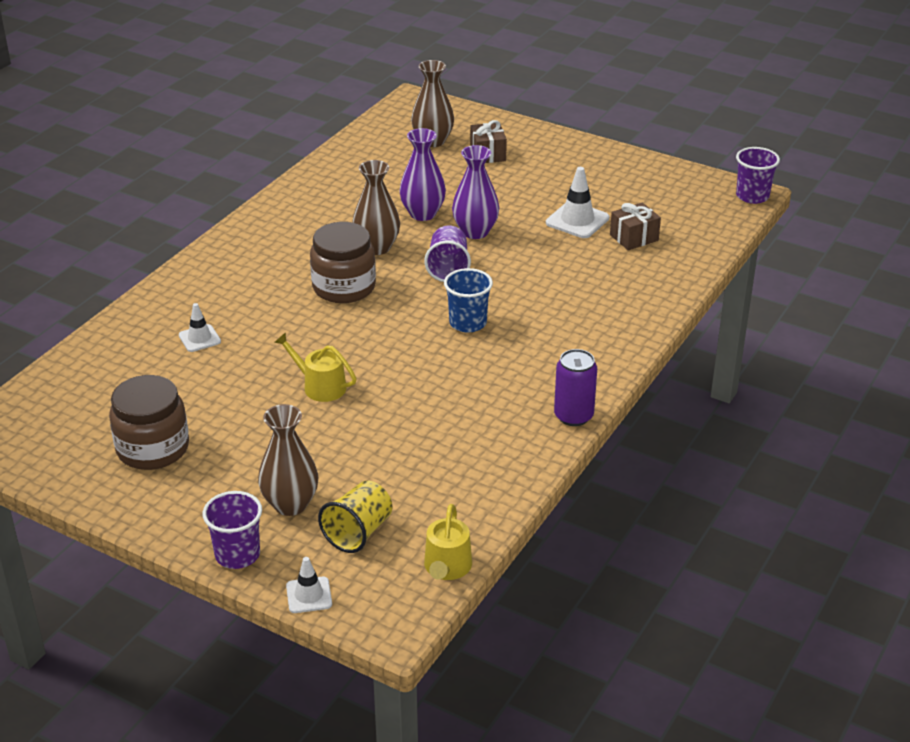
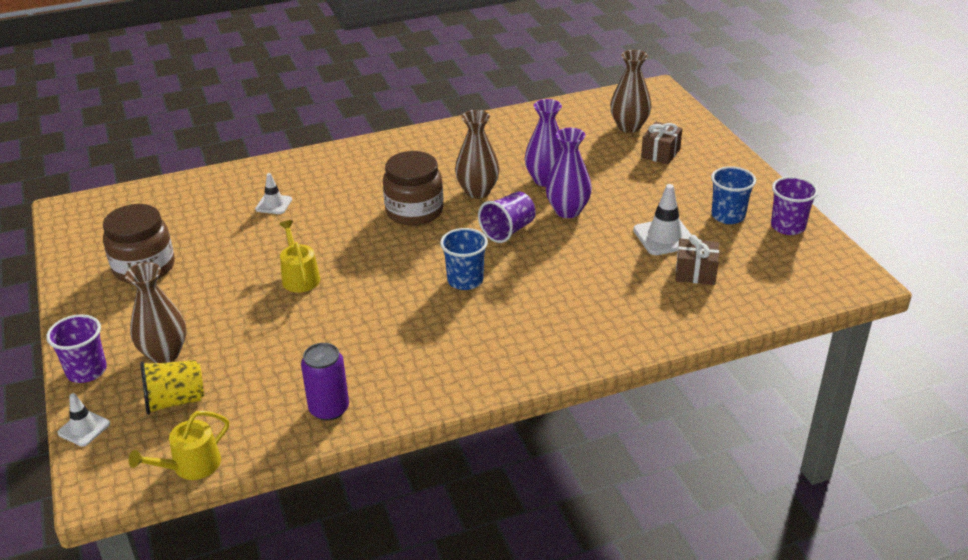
camera: 40 degrees right, 0 degrees up
purple can [554,349,597,426] -> purple can moved to [301,343,349,421]
purple cup [736,147,780,204] -> purple cup moved to [771,176,818,235]
none -> blue cup [711,166,756,224]

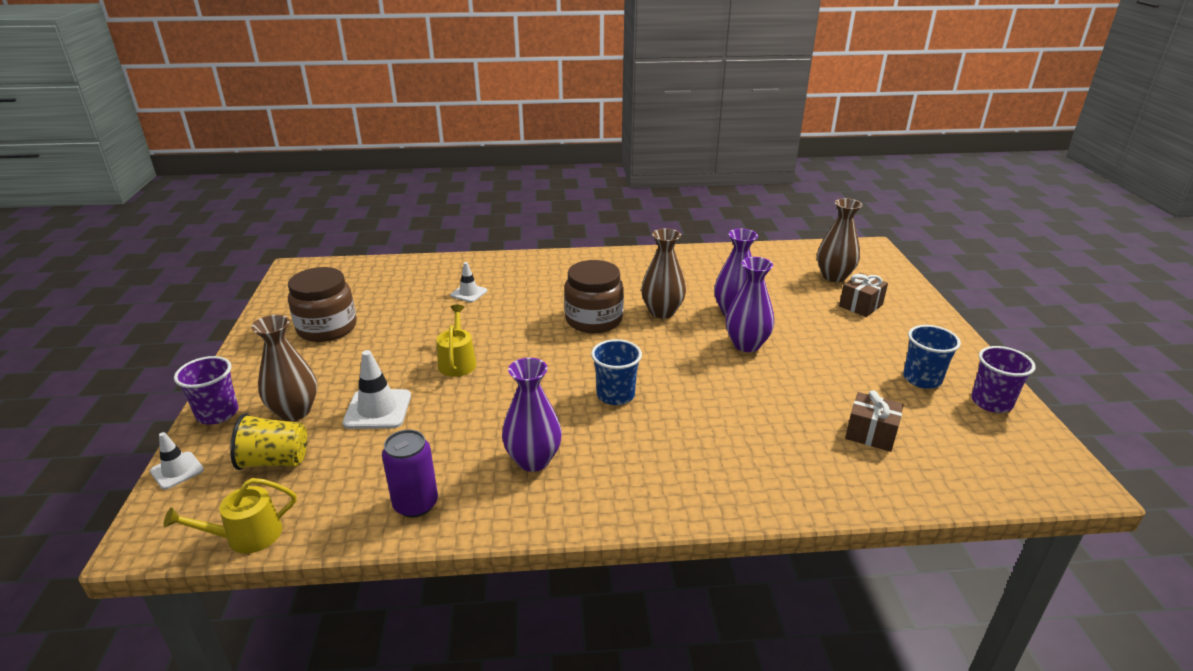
camera: 15 degrees right, 5 degrees down
purple cup [478,191,536,243] -> none
white traffic cone [633,184,692,255] -> white traffic cone moved to [342,350,411,429]
none -> purple vase [502,358,562,472]

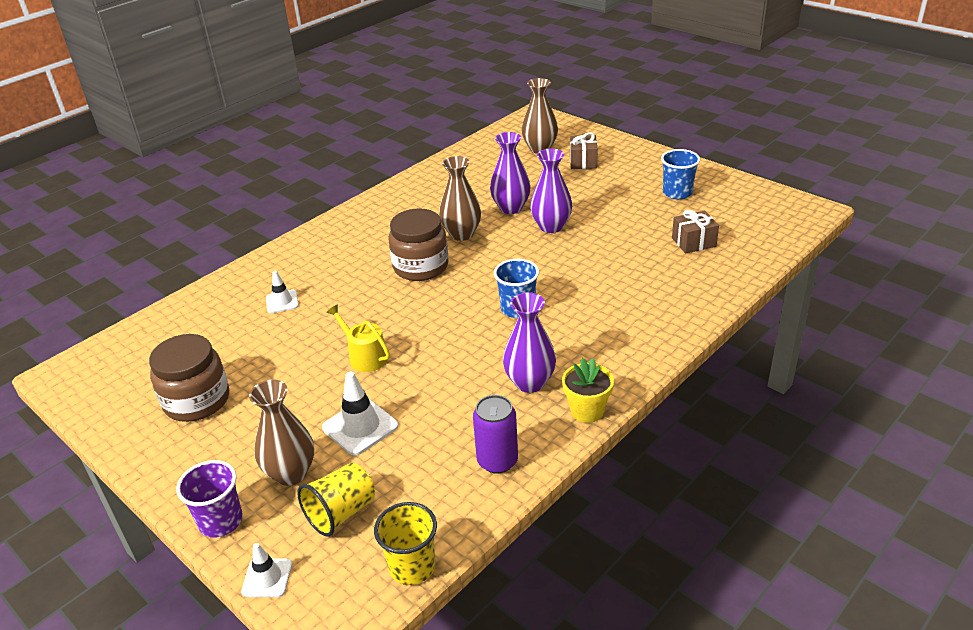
camera: 40 degrees left, 5 degrees up
yellow watering can [163,478,296,554] -> yellow cup [374,502,437,585]
purple cup [971,346,1035,413] -> none
none -> yellow flower pot [562,358,614,423]

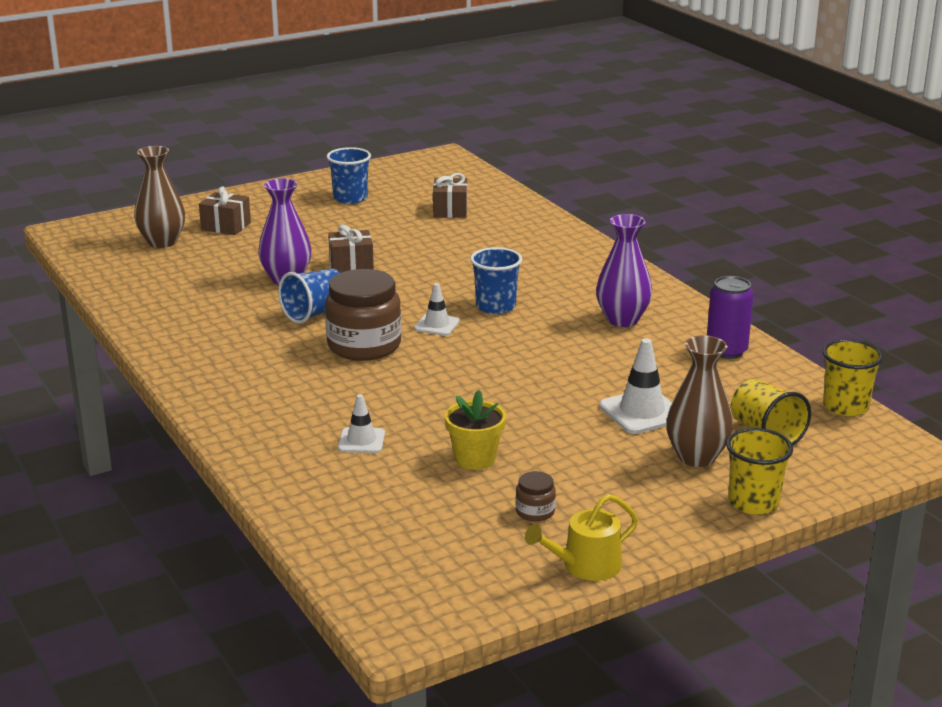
camera: 75 degrees left, 10 degrees down
brown jar [149,334,229,422] -> brown jar [516,471,556,522], size x0.44
purple cup [176,460,243,538] -> yellow cup [726,428,793,515]
white traffic cone [241,543,292,597] -> white traffic cone moved to [414,283,460,336]
yellow watering can [326,304,390,372] -> yellow watering can moved to [525,494,638,581]
brown vase [439,156,481,241] -> blue cup [278,268,340,324]
purple vase [530,149,572,233] -> brown gift [328,225,374,273]
yellow flower pot [562,358,614,423] -> yellow flower pot moved to [445,390,506,470]

